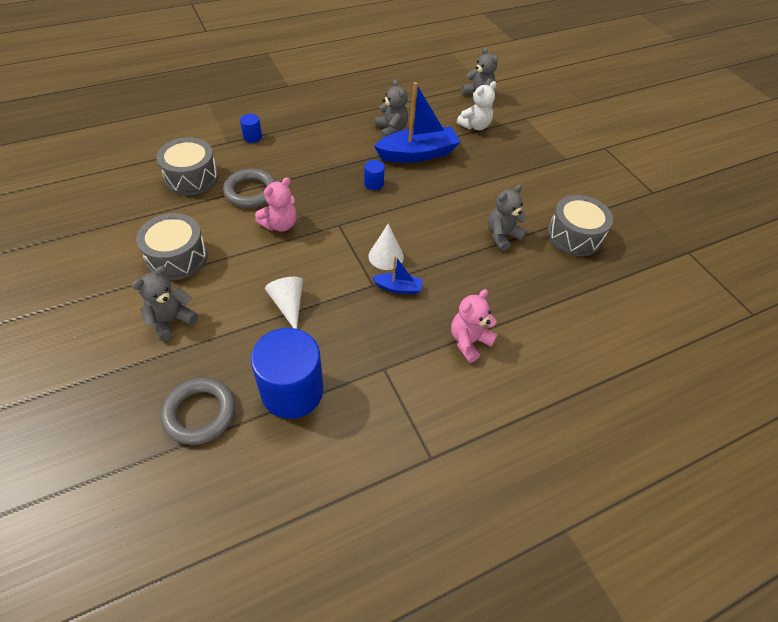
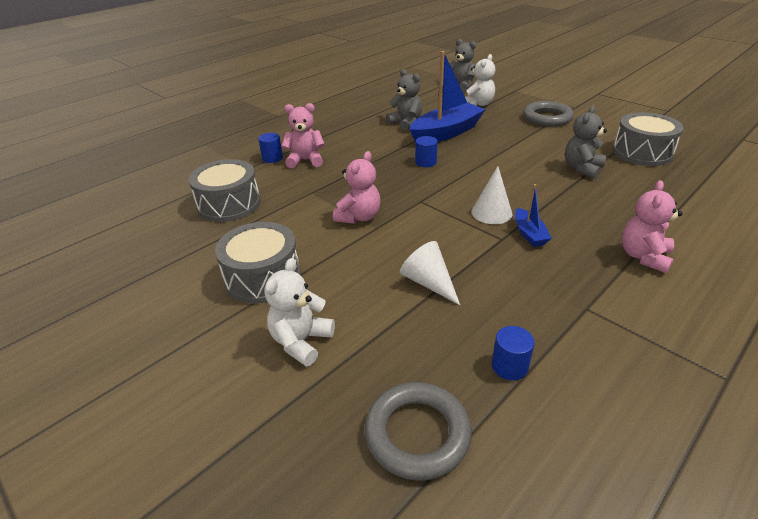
camera: 15 degrees left, 15 degrees down
grey teddy bear [132,266,198,341] -> white teddy bear [265,258,335,366]
grey ring [223,169,276,208] -> grey ring moved to [523,101,574,126]
blue cylinder [251,328,323,419] -> blue cylinder [492,326,535,380], size x0.43
blue boat [372,256,423,294] -> blue boat turned 90 degrees clockwise [515,184,552,247]
none -> pink teddy bear [281,103,325,168]

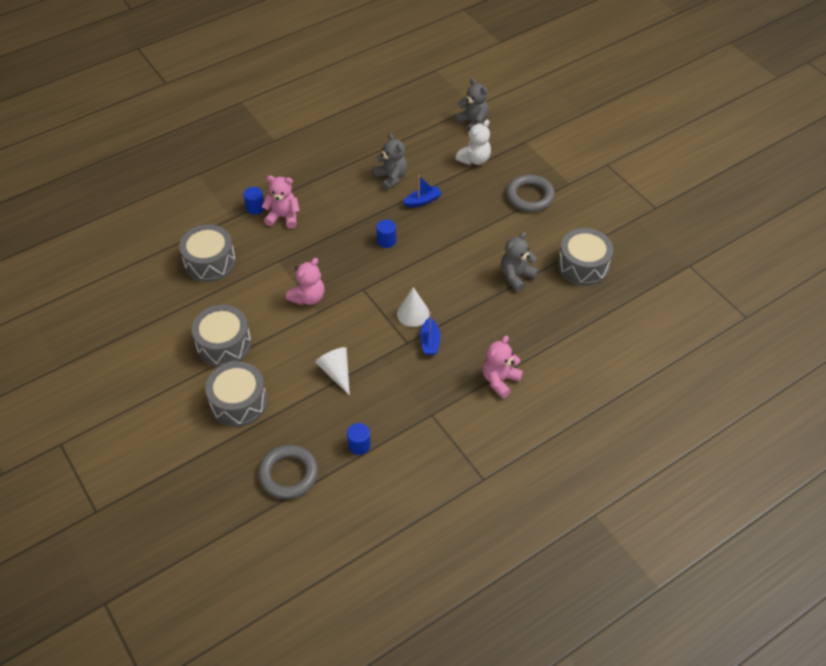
camera: 10 degrees right, 15 degrees up
white teddy bear [265,258,335,366] -> grey drum [205,362,267,427]
blue boat [410,51,486,142] -> blue boat [403,175,442,207], size x0.48

